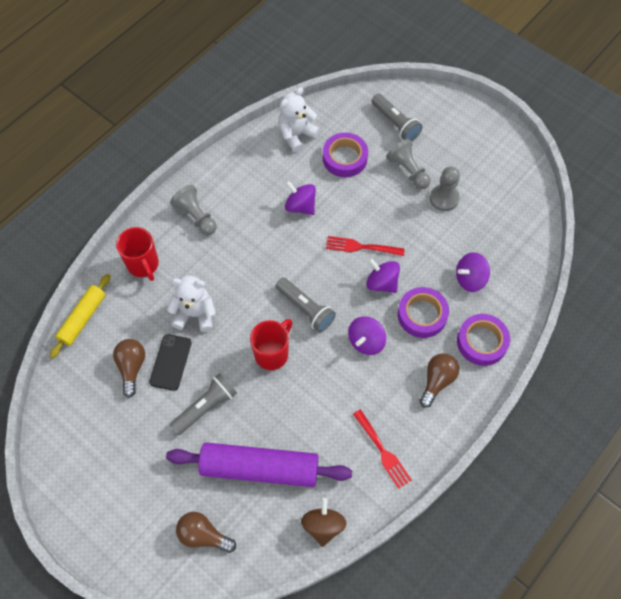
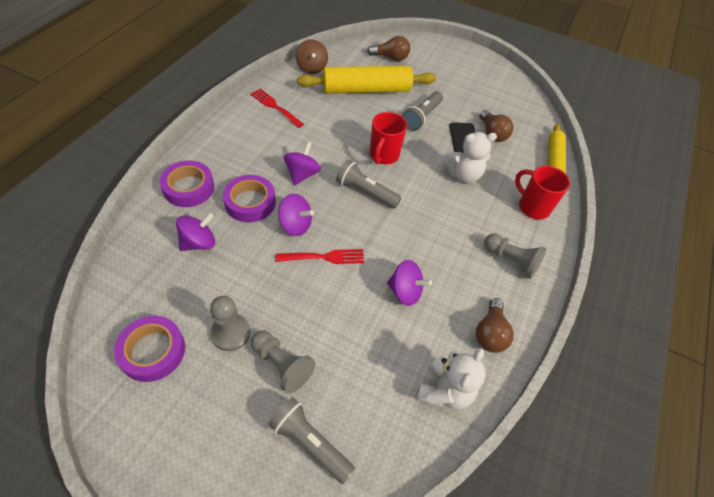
camera: 160 degrees right, 10 degrees down
purple rolling pin [166,443,352,487] -> yellow rolling pin [297,66,436,94]
purple tape [323,133,368,177] -> purple tape moved to [114,316,185,382]
brown light bulb [419,353,459,408] -> brown light bulb moved to [476,298,514,353]

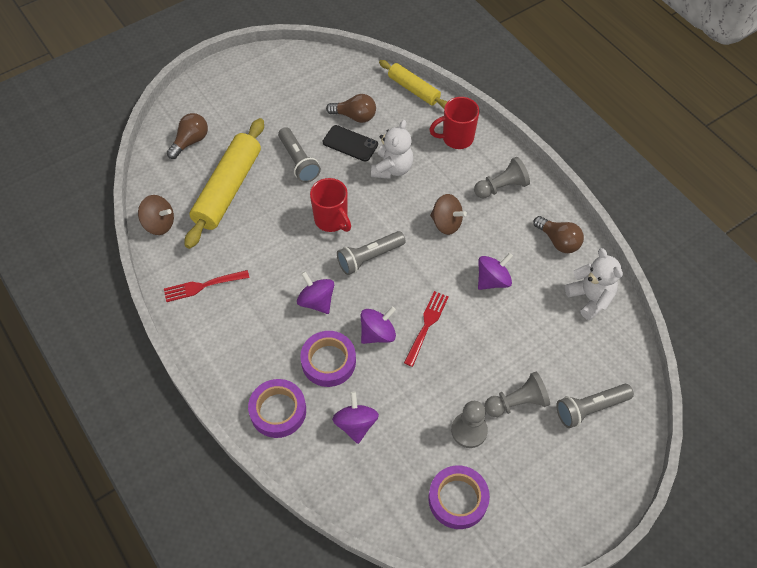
camera: 55 degrees left, 5 degrees up
none -> brown spinning top [430,194,467,235]

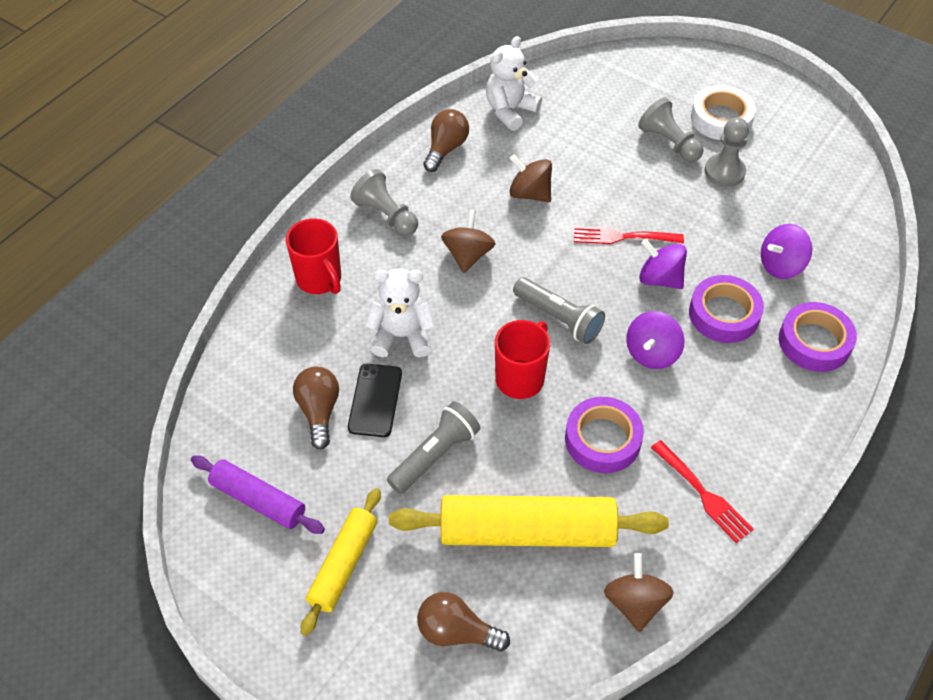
camera: 110 degrees left, 5 degrees down
yellow rolling pin [379,60,447,108] -> yellow rolling pin moved to [301,488,381,636]
purple tape [429,465,490,529] -> purple tape moved to [565,397,644,473]
purple spinning top [478,253,513,290] -> brown spinning top [509,155,552,202]
grey flashlight [556,384,634,428] -> none
none -> purple rolling pin [191,455,325,534]
none -> white tape [691,85,756,140]

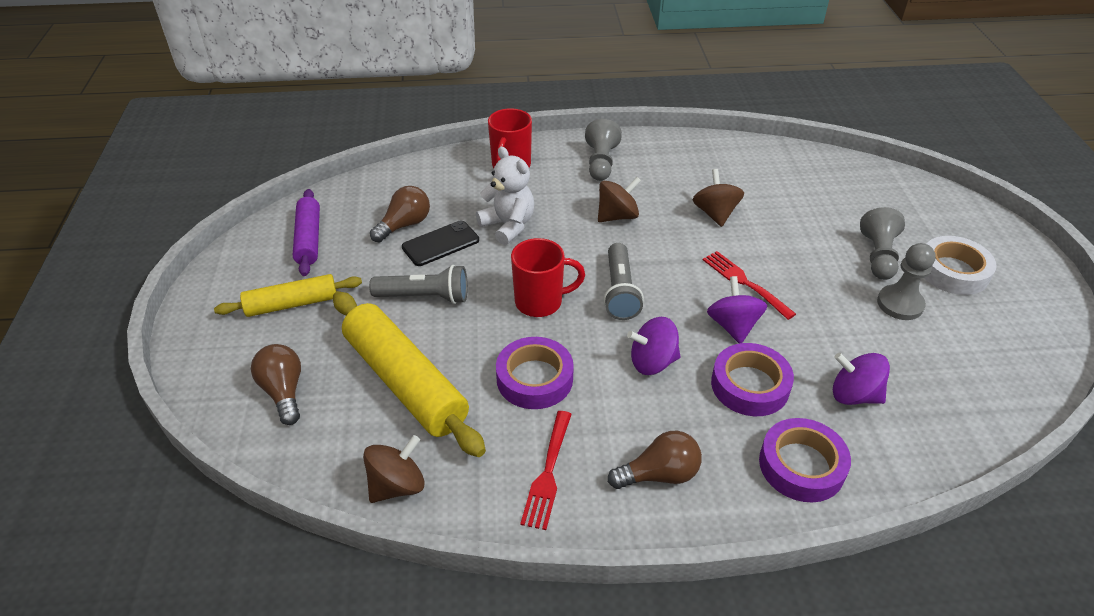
camera: 50 degrees right, 10 degrees down
brown light bulb [423,109,469,172] -> brown light bulb moved to [608,431,702,489]
white teddy bear [486,36,542,131] -> none

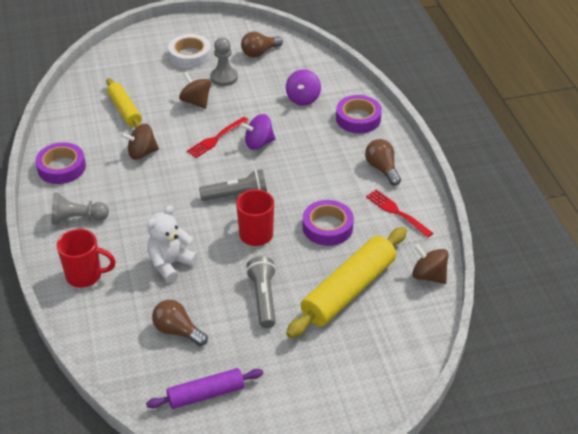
camera: 100 degrees left, 0 degrees up
yellow rolling pin [214,274,362,317] -> yellow rolling pin moved to [106,78,142,129]
brown light bulb [251,344,301,425] -> brown light bulb moved to [241,31,283,58]
black phone [402,220,479,266] -> none
red fork [520,411,572,530] -> red fork turned 135 degrees counterclockwise [366,190,433,238]
brown spinning top [598,177,641,222] -> brown spinning top moved to [179,72,211,109]
purple spinning top [627,317,680,375] -> none
purple tape [711,343,794,416] -> purple tape moved to [35,142,86,184]
grey pawn [860,207,905,280] -> none

